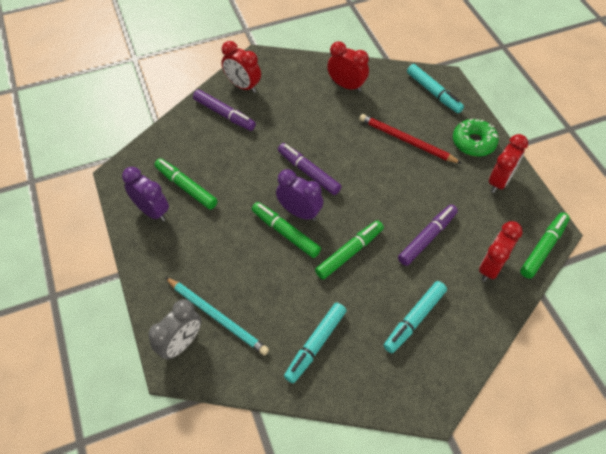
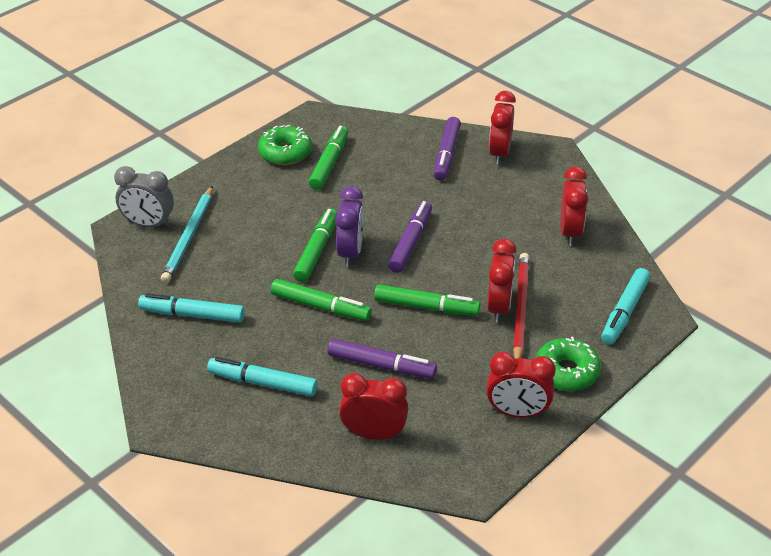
camera: 65 degrees right, 15 degrees down
purple clock [122,167,169,221] -> green donut [258,125,312,165]
green marker [520,212,570,279] -> green marker moved to [374,284,480,316]
none -> red clock [487,239,516,323]

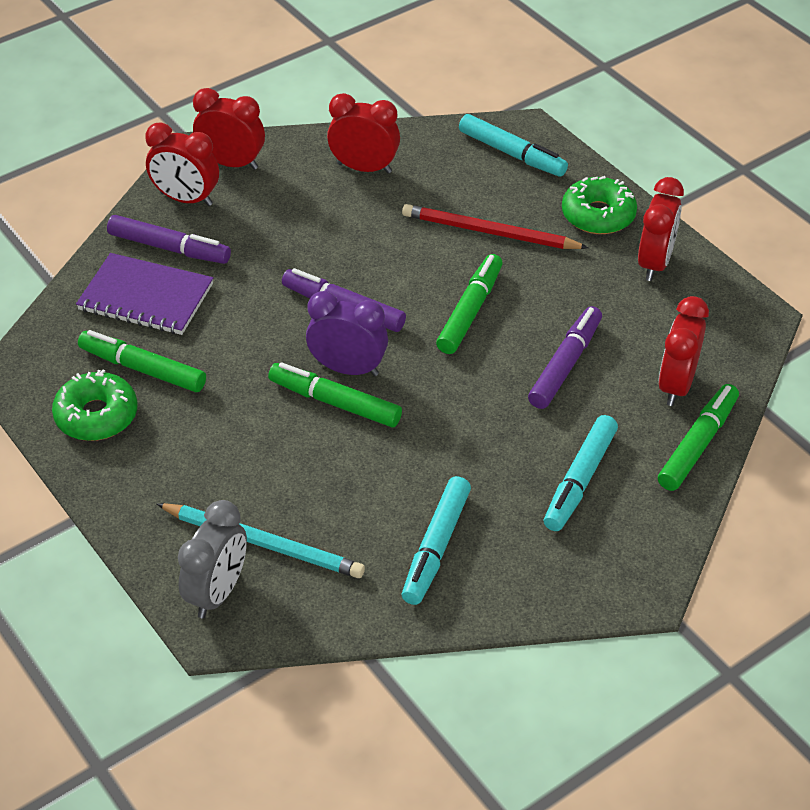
camera: 80 degrees left, 5 degrees up
green marker [271,279,372,321] -> green marker moved to [658,384,739,491]
red clock [487,239,516,323] -> red clock moved to [193,88,265,170]
none -> purple notebook [76,253,213,335]

